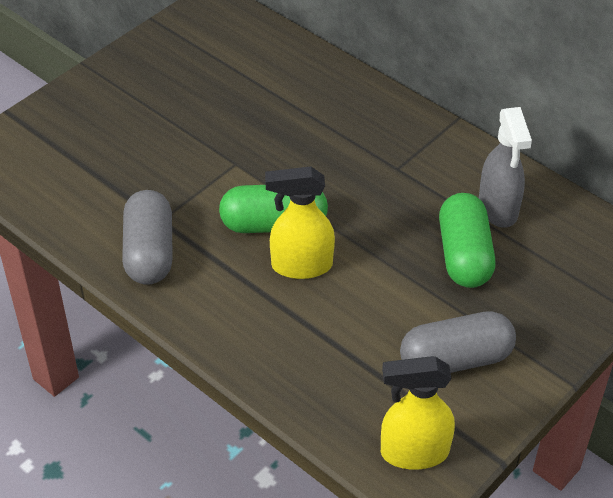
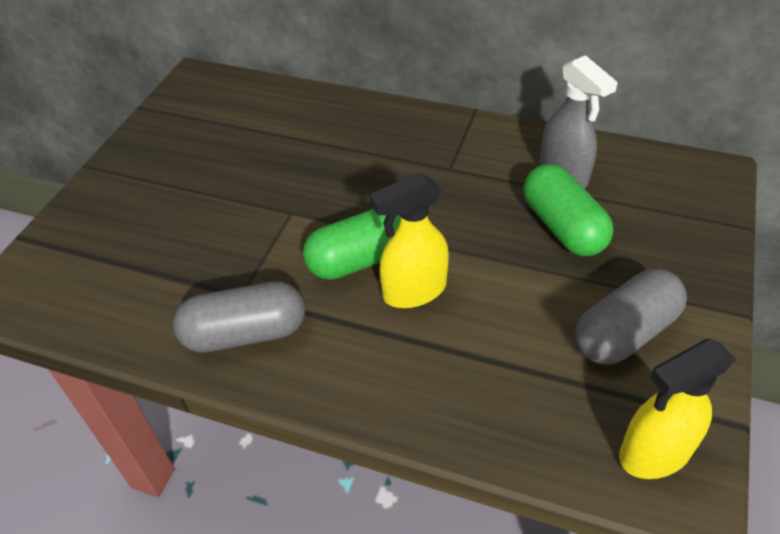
camera: 20 degrees left, 0 degrees up
grey capsule [122,190,173,285] -> grey capsule turned 75 degrees counterclockwise [173,281,305,353]

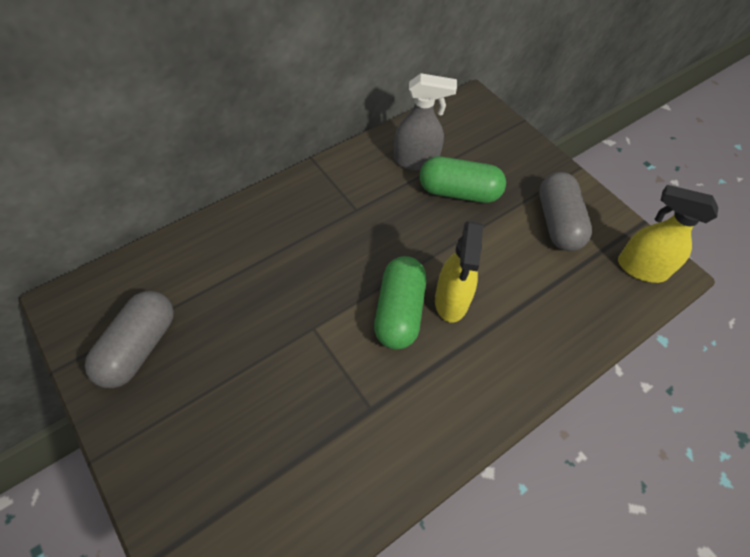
camera: 60 degrees left, 10 degrees up
grey capsule [173,281,305,353] -> grey capsule moved to [85,291,174,388]
yellow spray bottle [619,339,736,479] -> yellow spray bottle turned 105 degrees clockwise [618,185,718,283]

